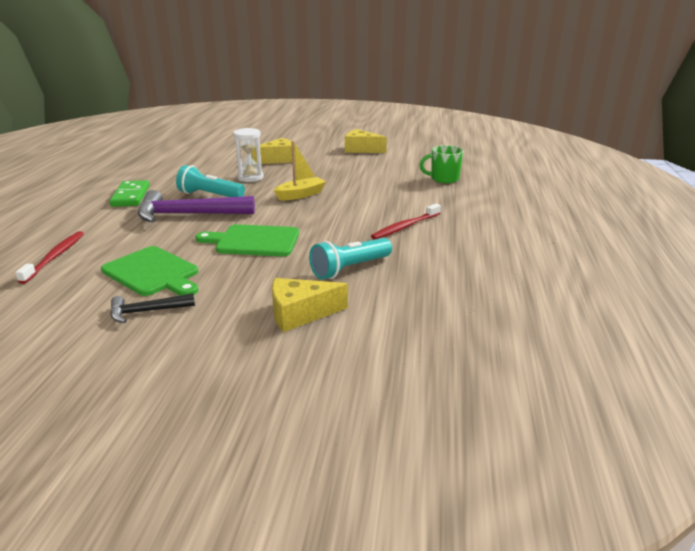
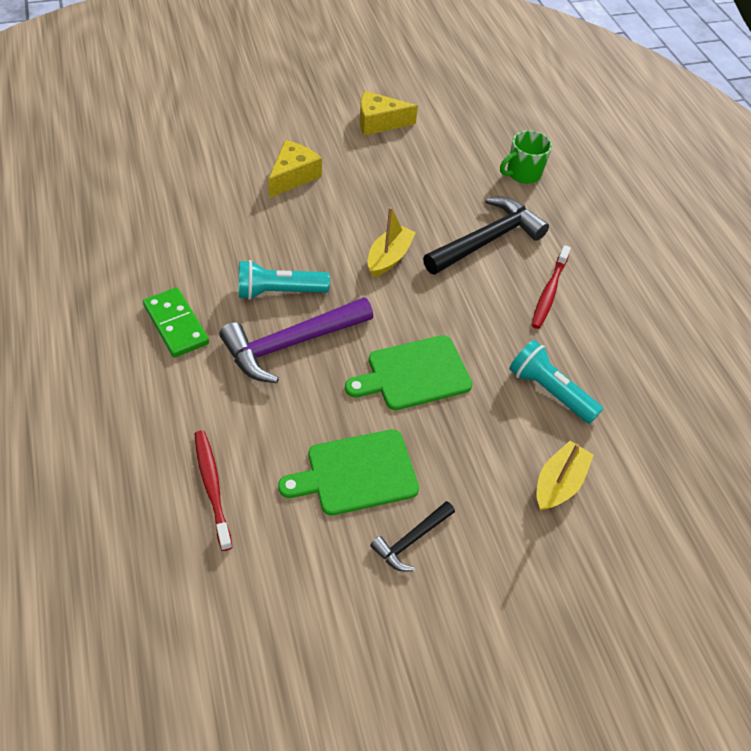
camera: 30 degrees left, 25 degrees up
green cutting board [101,246,199,296] -> green cutting board turned 150 degrees clockwise [278,429,419,515]
white hourglass [233,128,264,182] -> none
yellow cheese [272,278,348,332] -> yellow boat [537,441,594,511]
turquoise flashlight [309,238,392,279] -> turquoise flashlight turned 105 degrees clockwise [509,340,603,424]
none -> black hammer [423,197,549,275]

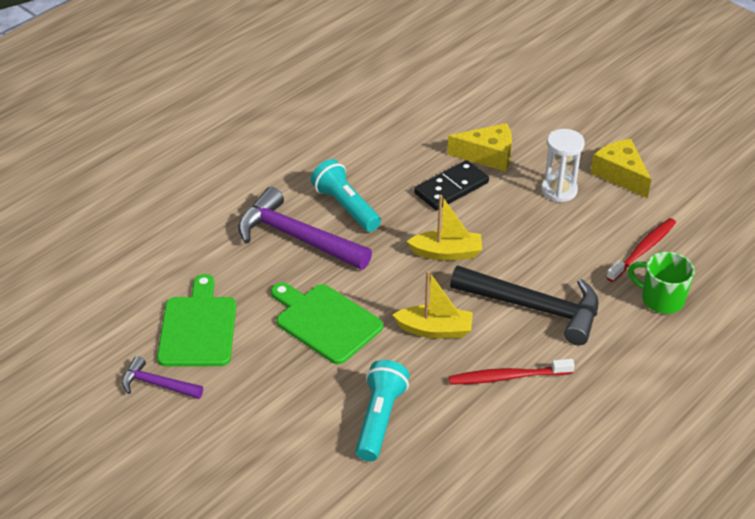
camera: 65 degrees right, 10 degrees down
green domino [143,287,209,358] -> none
red toothbrush [194,430,233,551] -> red toothbrush moved to [606,218,676,282]
green cutting board [278,429,419,515] -> green cutting board turned 45 degrees clockwise [157,274,236,367]
black hammer [370,501,455,572] -> purple hammer [122,356,203,399]
yellow boat [537,441,594,511] -> yellow boat moved to [393,271,473,338]
none -> black domino [414,160,489,210]
none -> white hourglass [541,129,585,202]

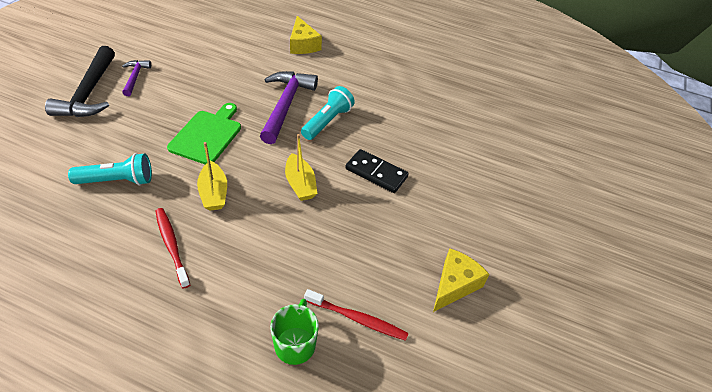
camera: 65 degrees right, 5 degrees up
green cutting board [157,274,236,367] -> none
yellow cheese [447,123,512,172] -> yellow cheese moved to [290,16,322,54]
black hammer [450,266,599,345] -> black hammer moved to [45,46,115,117]
white hourglass [541,129,585,202] -> none

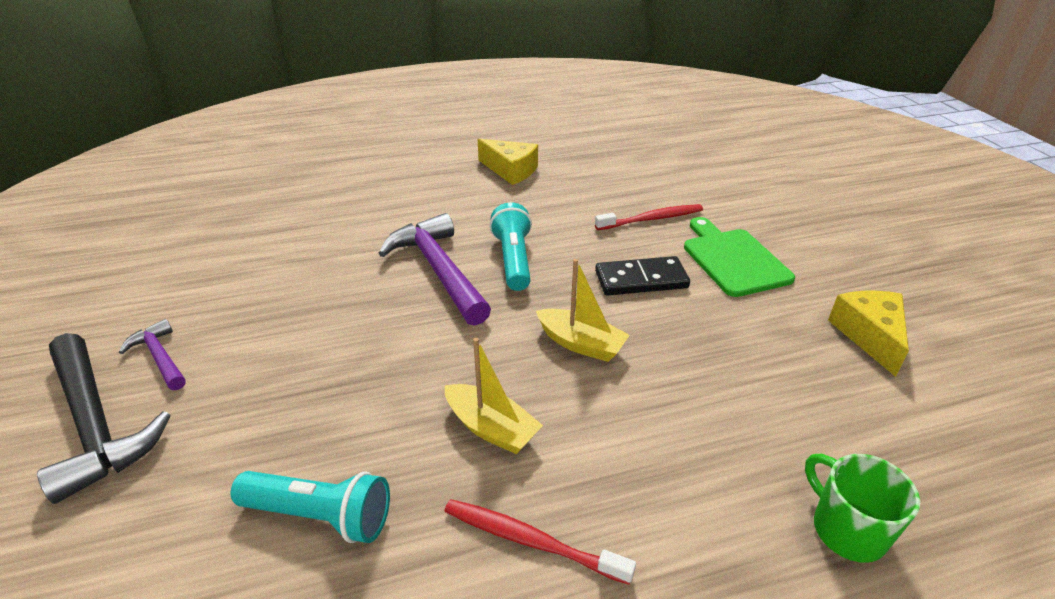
camera: 35 degrees left, 10 degrees down
turquoise flashlight [68,153,152,185] -> turquoise flashlight turned 60 degrees clockwise [231,471,390,543]
green cutting board [167,103,241,164] -> green cutting board moved to [684,217,795,297]
yellow cheese [290,16,322,54] -> yellow cheese moved to [478,139,538,185]
red toothbrush [304,289,409,341] -> red toothbrush moved to [595,204,703,230]

